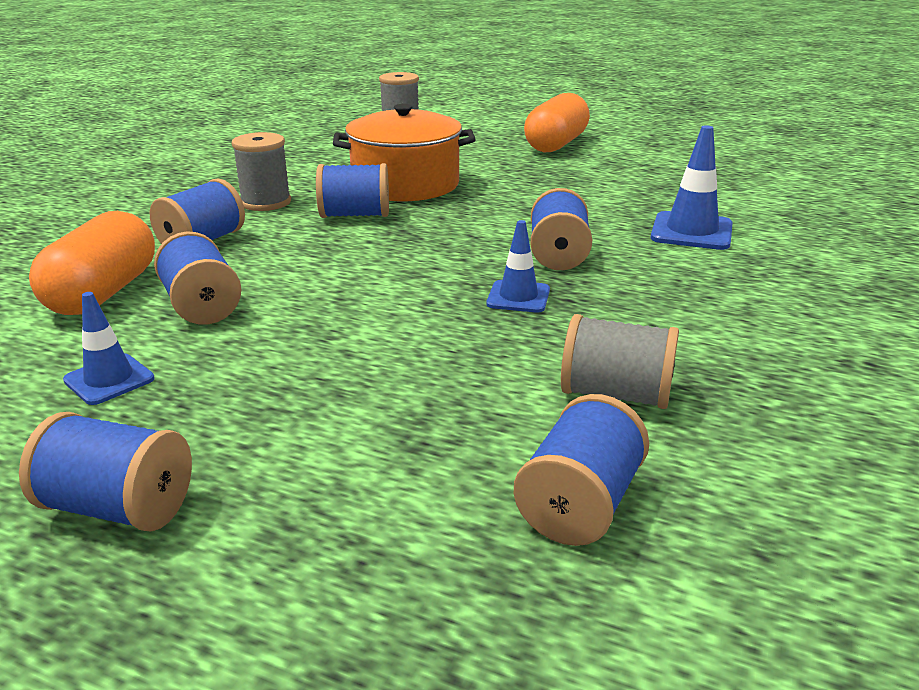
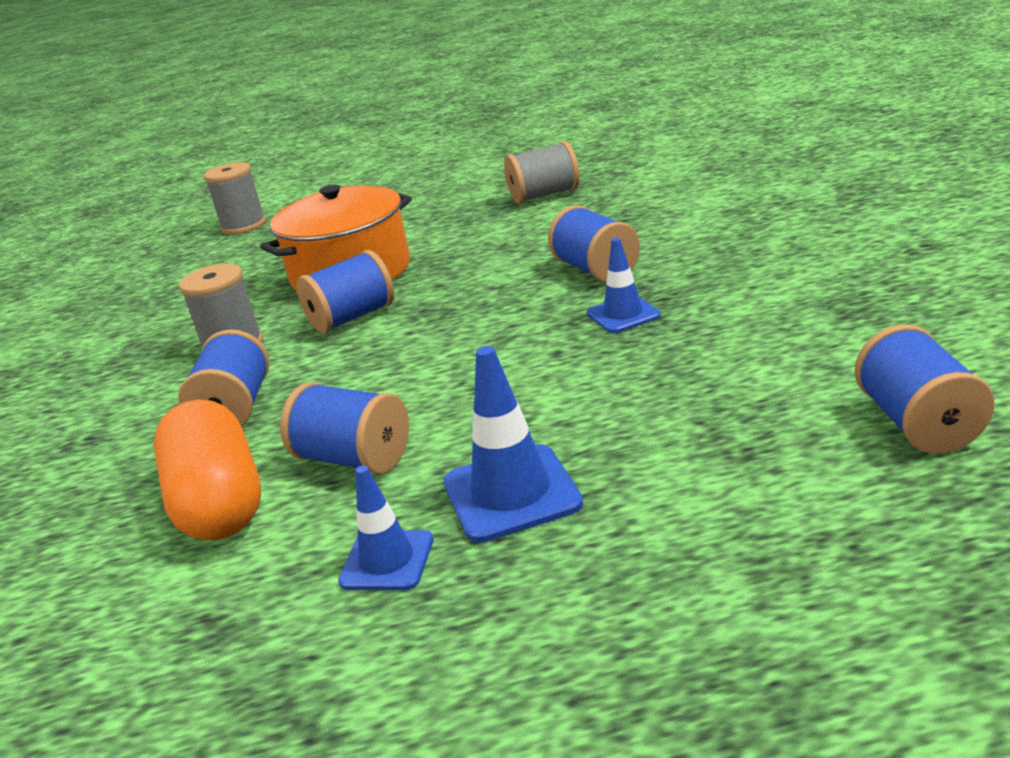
camera: 30 degrees left, 0 degrees up
blue spool [19,412,192,532] -> none
orange capsule [524,93,590,152] -> none
grey spool [561,314,679,409] -> grey spool moved to [504,141,579,204]
blue traffic cone [650,126,733,250] -> blue traffic cone moved to [444,346,583,543]

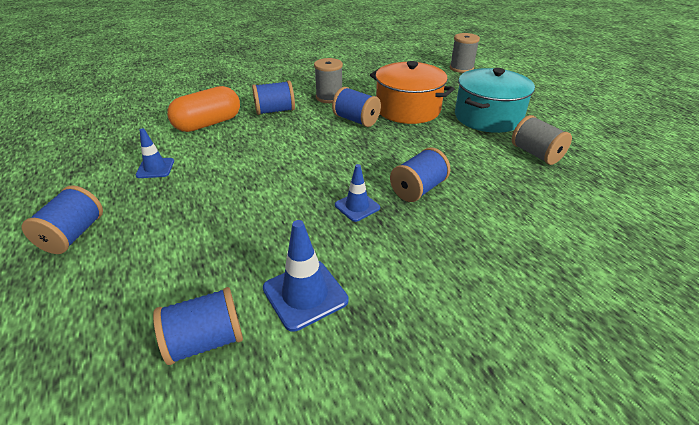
camera: 70 degrees right, 10 degrees up
blue spool [280,382,409,474] -> blue spool moved to [22,185,103,254]
blue traffic cone [444,346,583,543] -> blue traffic cone moved to [263,220,348,332]
none -> turquoise pot [455,68,535,133]

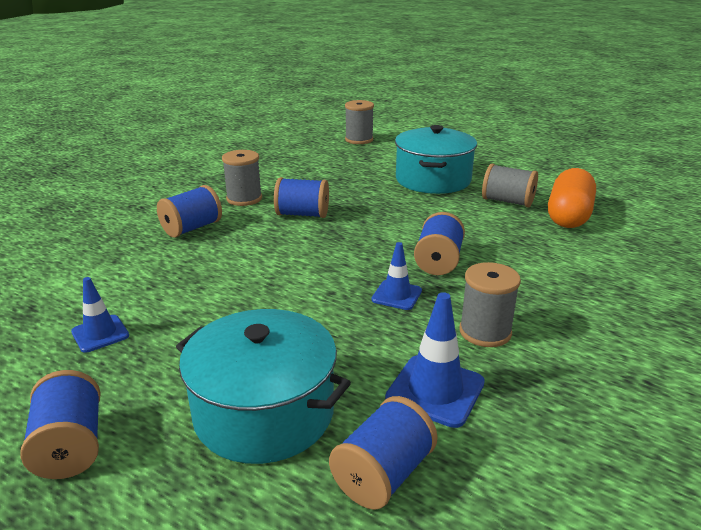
camera: 30 degrees left, 10 degrees down
orange capsule [167,86,240,132] -> orange capsule moved to [548,168,596,228]
orange pot [370,61,454,124] -> none
none -> turquoise pot [176,309,351,464]
none -> grey spool [459,262,521,347]

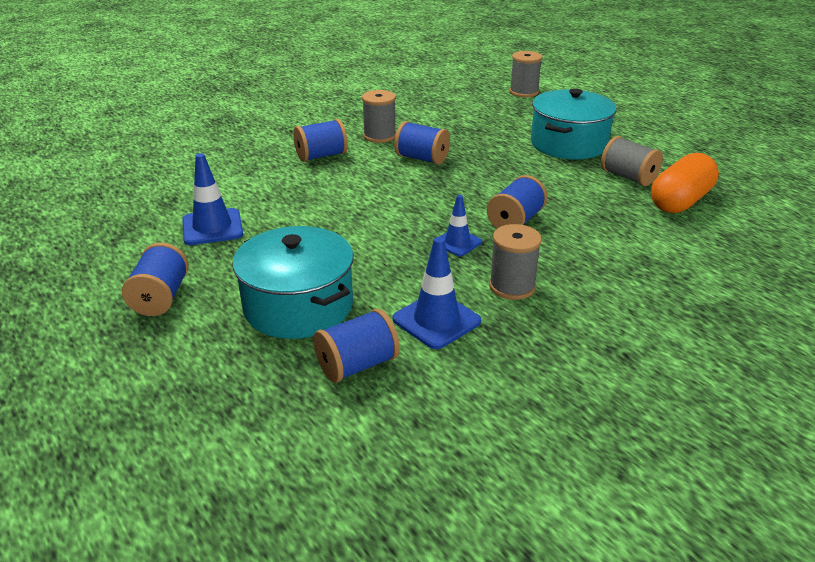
camera: 20 degrees right, 5 degrees up
blue traffic cone [71,277,129,353] -> blue traffic cone [182,153,243,245], size x1.54

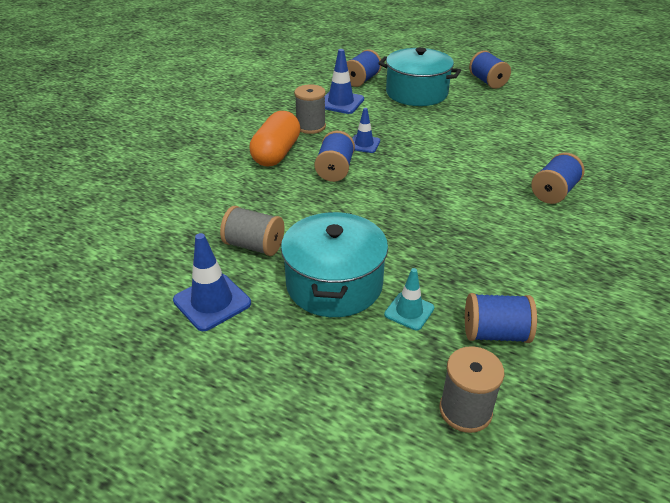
camera: 155 degrees right, 5 degrees up
blue traffic cone [182,153,243,245] -> blue traffic cone moved to [173,233,251,331]
grey spool [362,90,396,143] -> none
blue spool [394,121,450,165] -> blue spool moved to [465,293,537,343]
orange capsule [651,153,719,213] -> orange capsule moved to [249,111,301,166]
none -> turquoise traffic cone [384,268,434,330]

